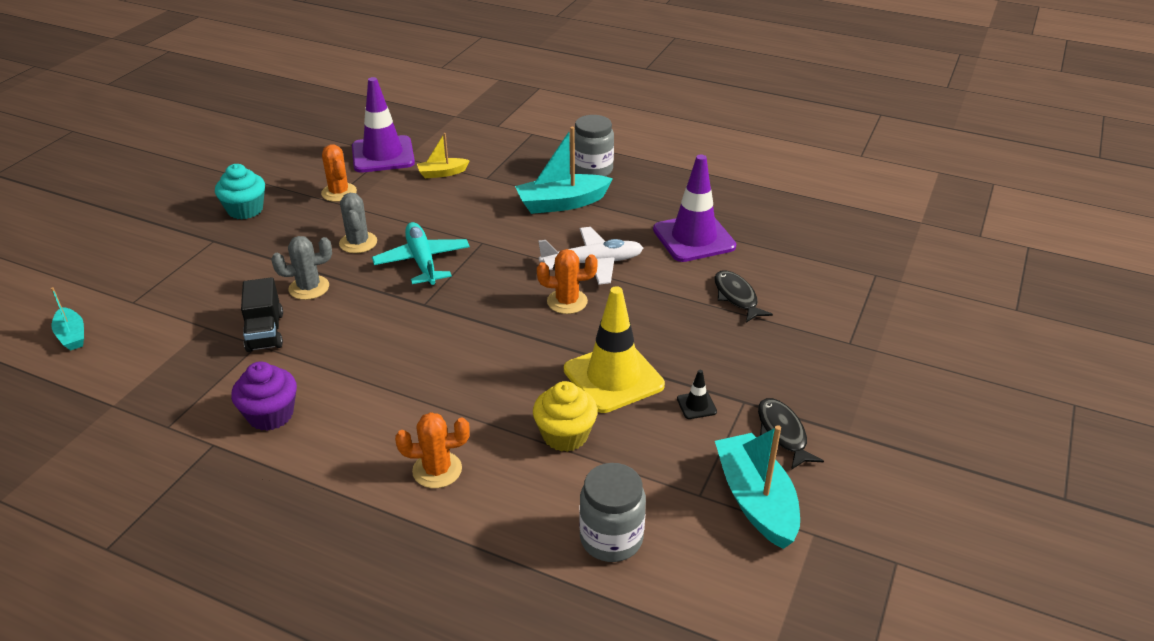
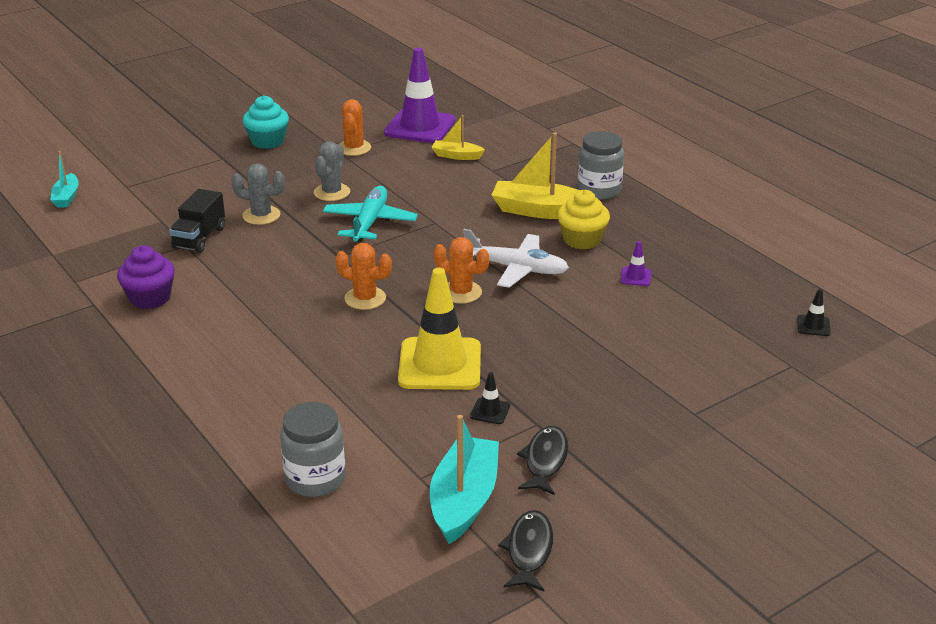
camera: 30 degrees right, 5 degrees down
orange cactus [395,412,470,488] -> orange cactus moved to [335,243,392,310]
turquoise boat [515,127,613,214] -> yellow boat [492,132,579,219]
yellow cupcake [533,381,598,452] -> yellow cupcake moved to [557,190,610,249]
purple traffic cone [653,155,736,262] -> purple traffic cone [620,241,652,286], size x0.41
black fish [715,270,773,323] -> black fish moved to [498,510,553,591]
none -> black traffic cone [797,289,831,336]

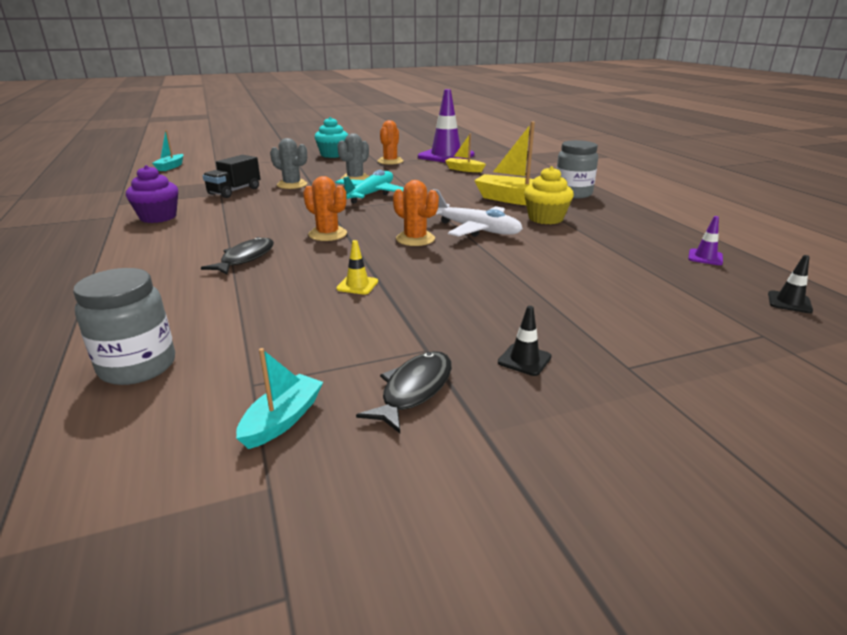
camera: 15 degrees right, 5 degrees down
yellow traffic cone [398,268,481,390] -> yellow traffic cone [336,240,378,295], size x0.41
turquoise boat [430,415,499,544] -> turquoise boat [236,348,323,449], size x0.56
black traffic cone [470,372,510,424] -> black traffic cone moved to [498,306,552,376]
black fish [498,510,553,591] -> black fish moved to [201,237,274,275]
purple traffic cone [620,241,652,286] -> purple traffic cone moved to [688,216,723,265]

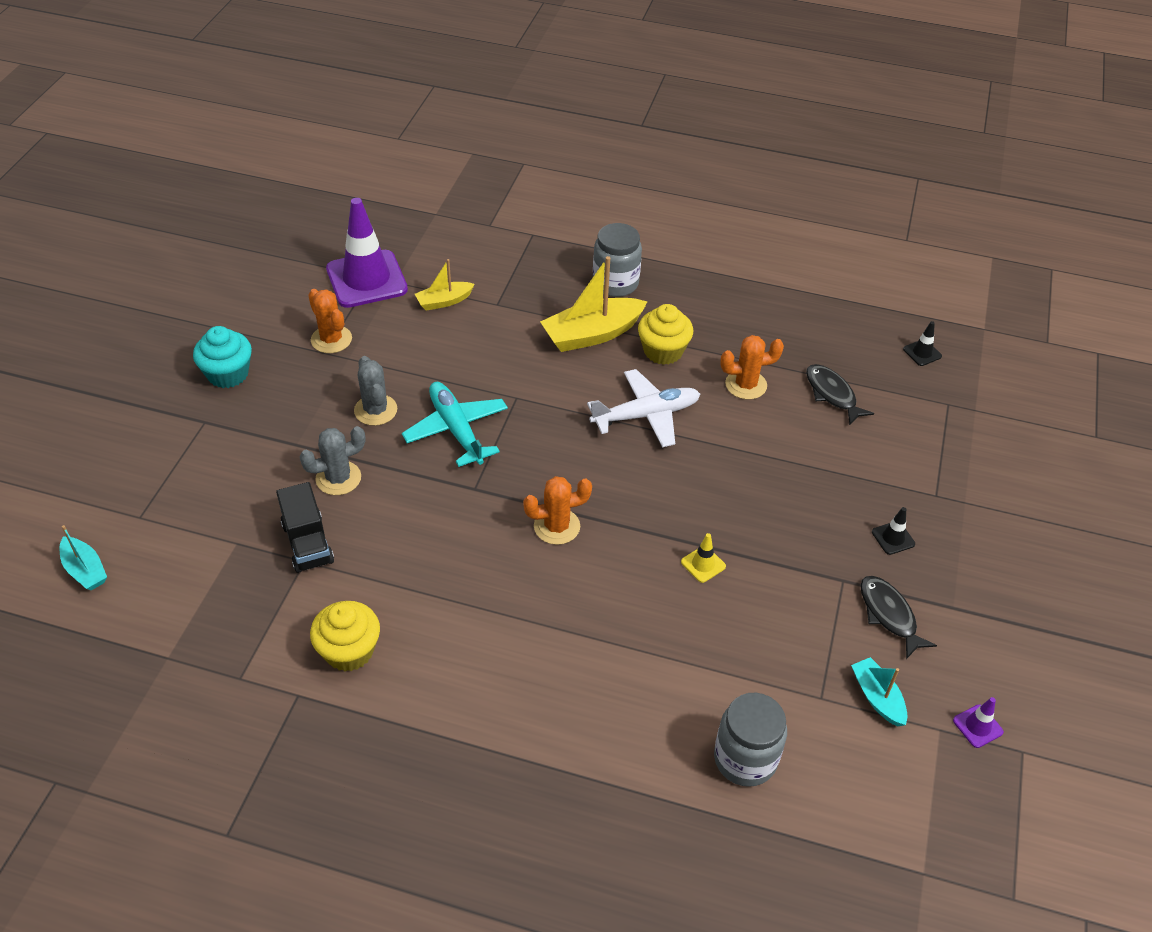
camera: 55 degrees left, 20 degrees up
purple cupcake [126,165,178,223] -> yellow cupcake [310,601,380,672]
black fish [201,237,274,275] -> black fish moved to [806,364,874,425]
orange cactus [393,180,439,246] -> orange cactus moved to [720,335,784,399]
purple traffic cone [688,216,723,265] -> purple traffic cone moved to [953,697,1004,748]

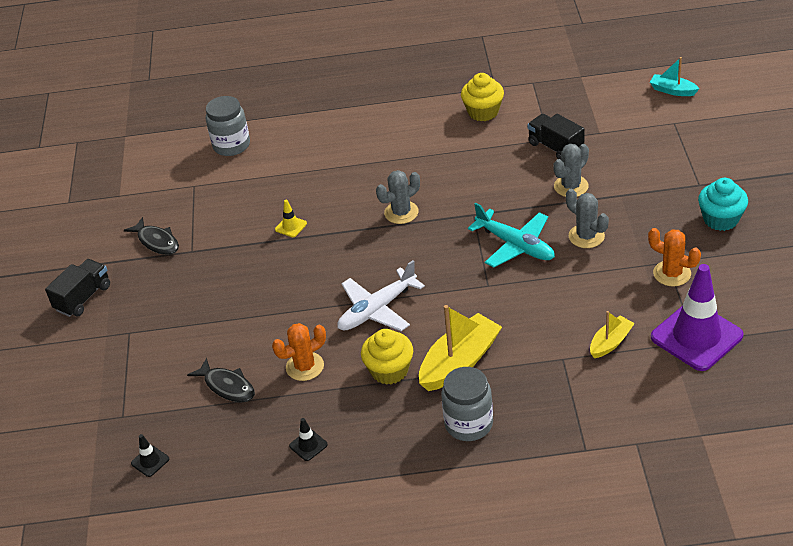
camera: 165 degrees right, 5 degrees down
orange cactus [523,476,592,545] -> grey cactus [376,170,420,224]
turquoise boat [851,657,907,727] -> none
black traffic cone [872,507,915,555] -> black traffic cone moved to [289,418,328,461]
purple traffic cone [953,697,1004,748] -> none
none -> black truck [45,259,110,317]

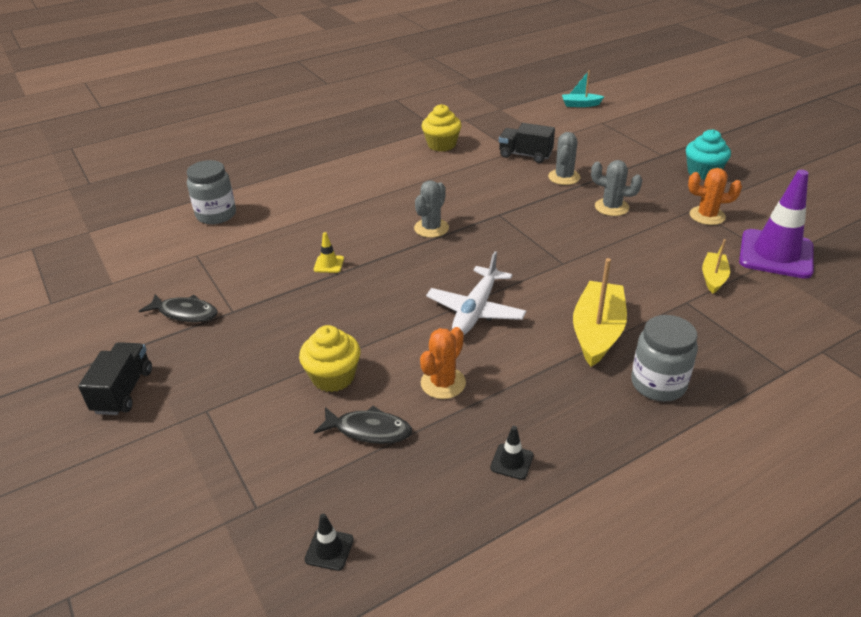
camera: 30 degrees left, 5 degrees down
yellow cupcake [361,329,413,385] -> yellow cupcake moved to [299,325,360,392]
turquoise plane [468,203,555,268] -> none

